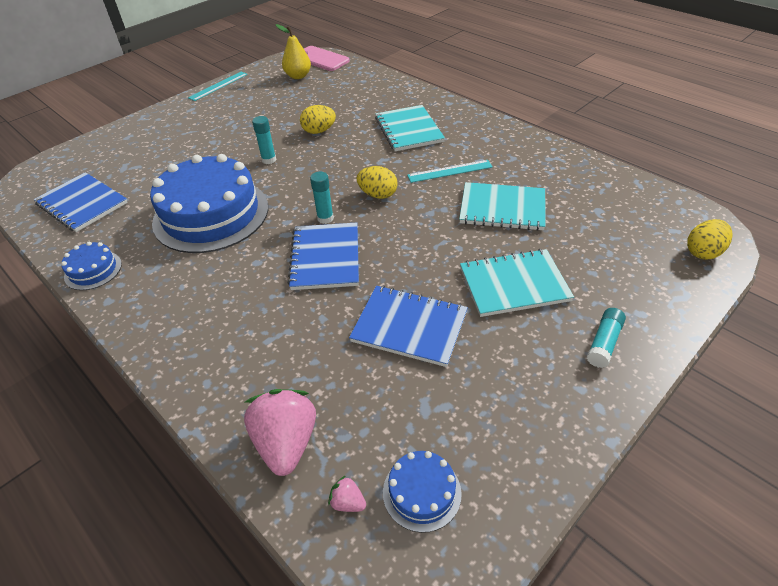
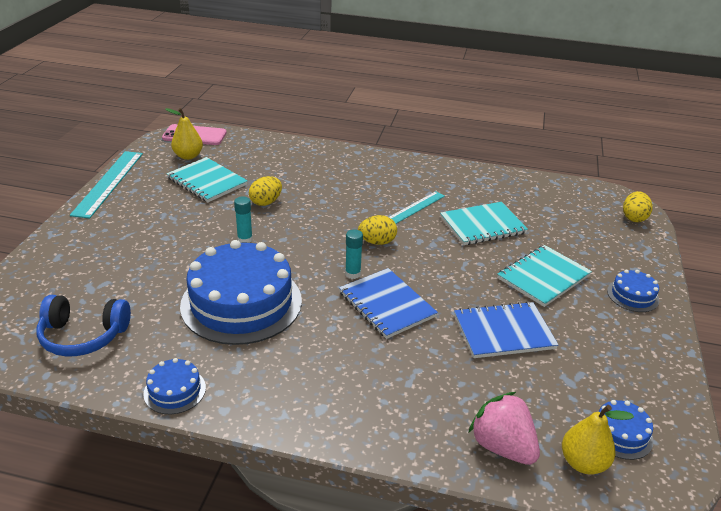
camera: 35 degrees left, 10 degrees down
blue notebook [34,172,128,232] -> blue headphones [36,295,131,357]
turquoise ruler [188,72,248,101] -> turquoise ruler [70,151,143,218], size x1.66
pink strawberry [328,475,366,512] -> yellow pear [562,405,634,474]
turquoise notebook [375,105,445,151] -> turquoise notebook moved to [167,157,248,202]
turquoise glue stick [587,308,626,368] -> blue cake [607,270,659,312]

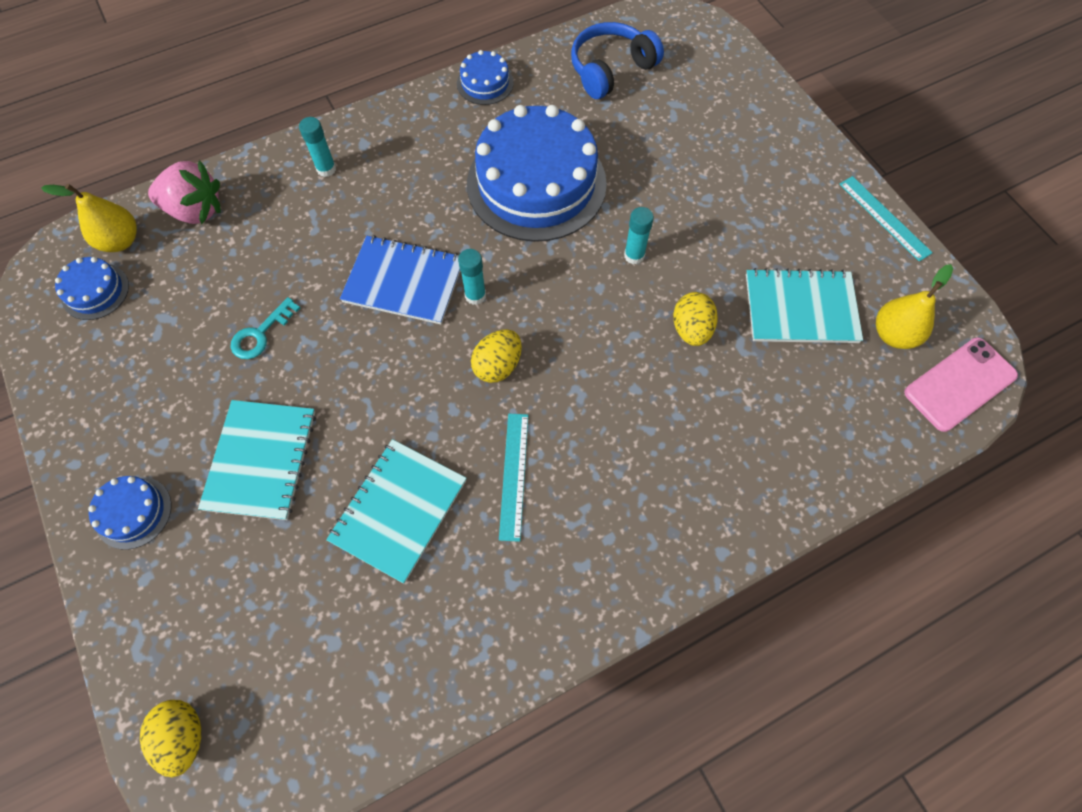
camera: 140 degrees right, 30 degrees up
turquoise ruler [70,151,143,218] -> turquoise ruler [839,176,933,262], size x0.60
blue notebook [454,301,559,358] -> turquoise key [230,297,300,359]
none -> turquoise glue stick [299,117,336,177]

